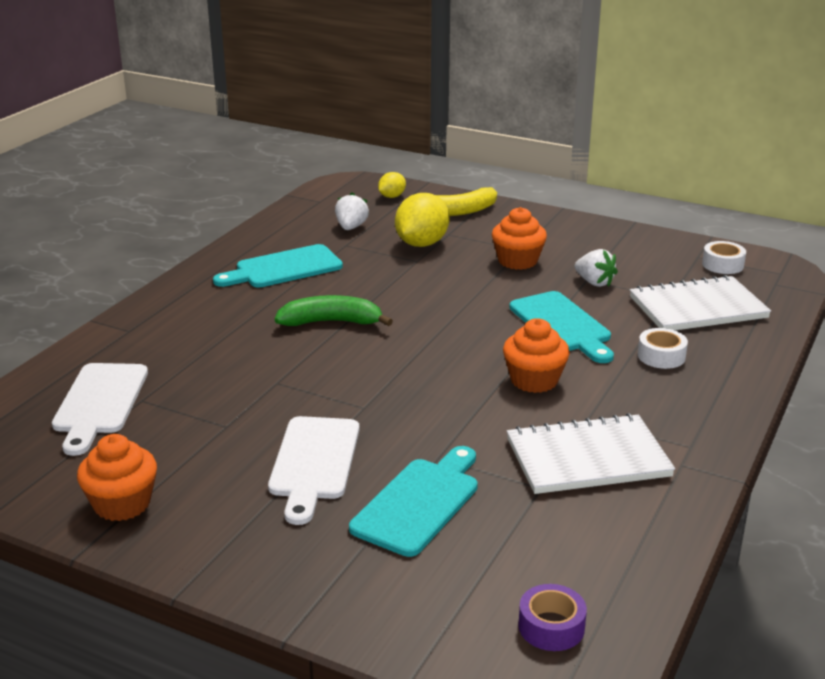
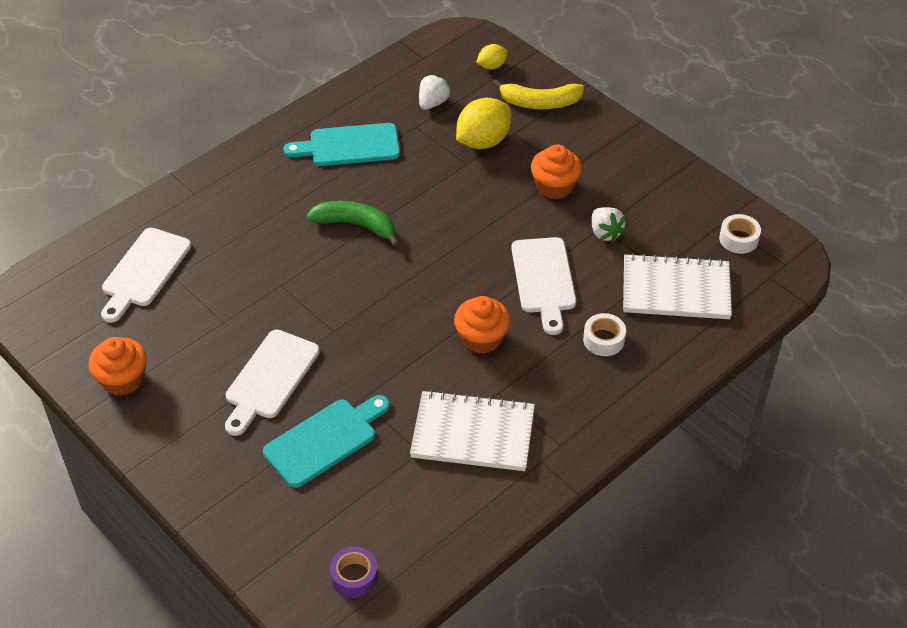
camera: 20 degrees right, 20 degrees up
turquoise cutting board [509,291,614,363] -> white cutting board [511,237,576,335]

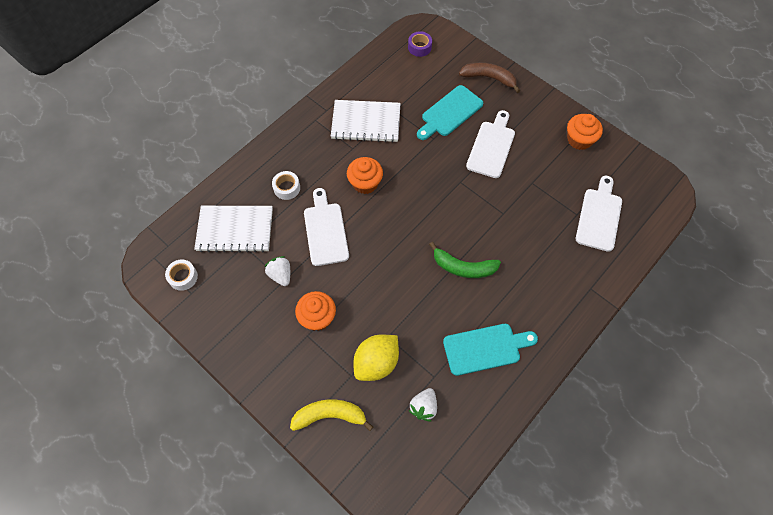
camera: 175 degrees right, 15 degrees up
yellow lemon [476,44,508,69] -> none
none -> brown banana [459,62,520,93]

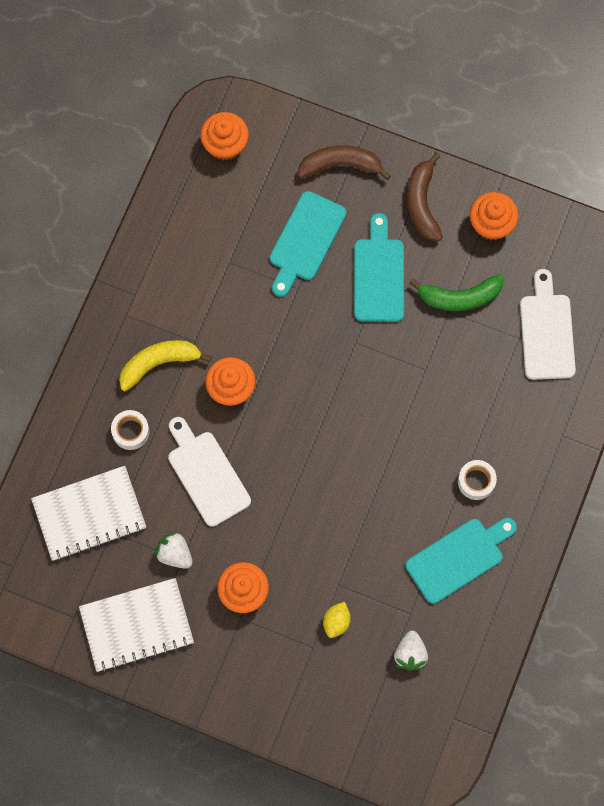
camera: 20 degrees left, 10 degrees up
white tape [165,260,198,291] -> white tape moved to [458,460,497,500]
yellow banana [290,399,373,431] -> yellow banana moved to [119,340,212,391]
white notebook [331,100,401,143] -> white notebook moved to [79,578,194,672]
yellow lemon [353,334,399,381] -> yellow lemon [323,602,351,638], size x0.53
purple tape [408,31,432,57] -> orange cupcake [200,112,249,161]
green banana [429,242,501,278] -> green banana moved to [409,274,504,311]
white cutting board [466,110,515,178] -> turquoise cutting board [354,213,404,322]
none -> brown banana [407,153,443,241]

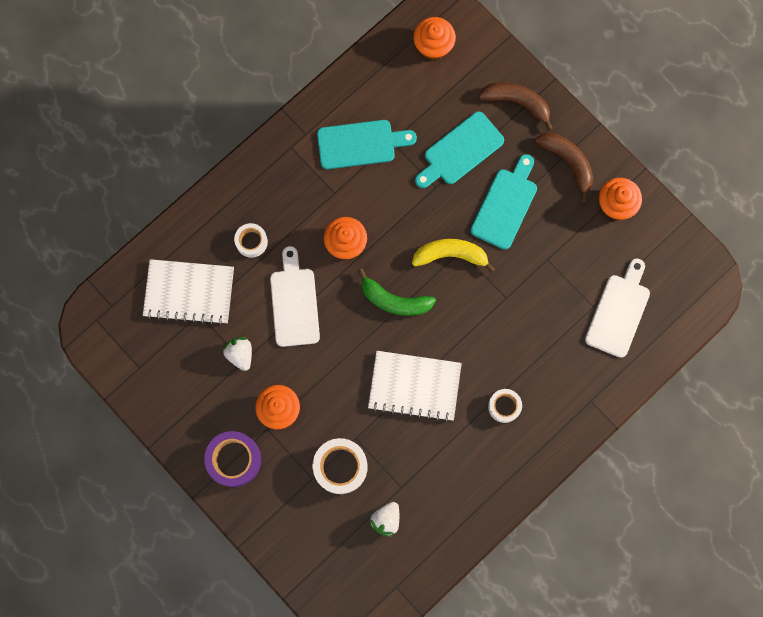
camera: 25 degrees right, 5 degrees up
white notebook [79,578,194,672] -> white notebook moved to [368,351,462,422]
yellow banana [119,340,212,391] -> yellow banana moved to [412,239,495,273]
yellow lemon [323,602,351,638] -> white tape [312,438,368,494]
turquoise cutting board [406,518,517,604] -> turquoise cutting board moved to [317,120,417,169]
brown banana [407,153,443,241] -> brown banana turned 120 degrees clockwise [535,133,593,202]
green banana [409,274,504,311] -> green banana moved to [358,268,436,316]
none -> purple tape [204,431,261,487]

